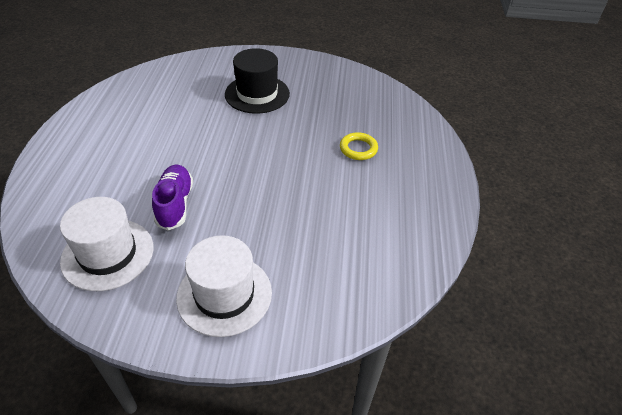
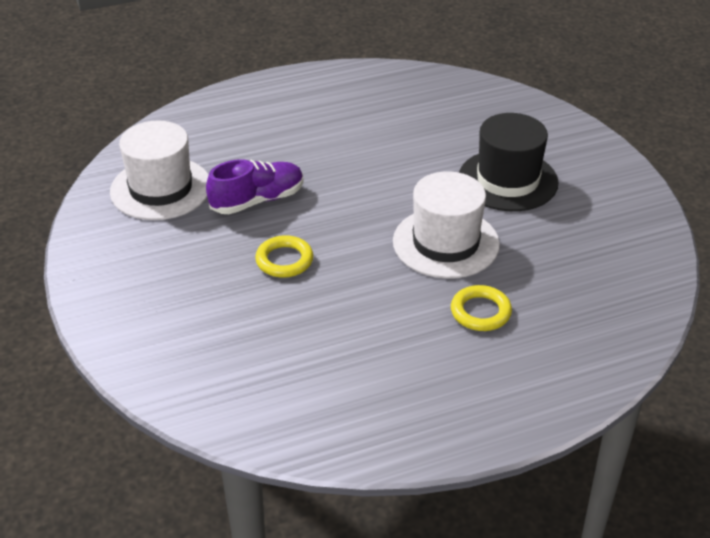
camera: 65 degrees right, 5 degrees down
white hat [176,235,272,337] -> white hat moved to [393,171,500,279]
none -> yellow ring [255,235,313,278]

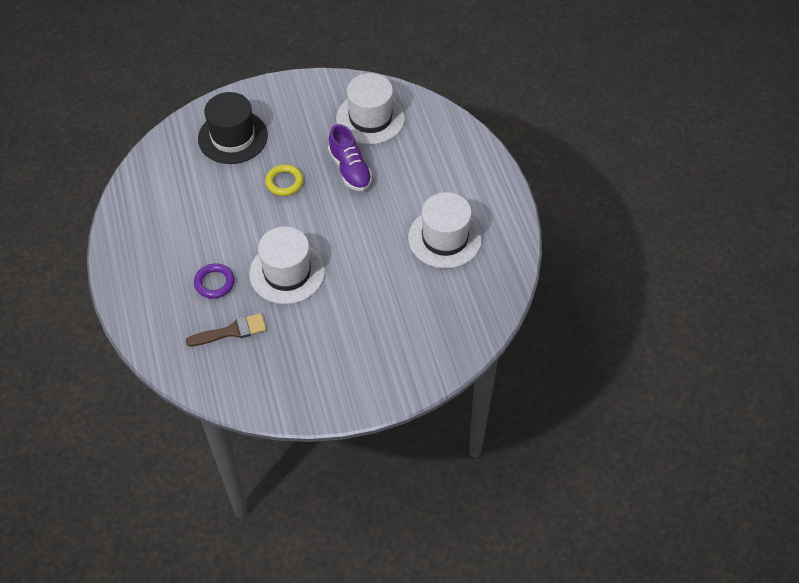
camera: 95 degrees right, 15 degrees up
yellow ring [451,285,512,331] -> purple ring [194,263,235,299]
black hat [459,113,559,211] -> black hat moved to [198,92,268,164]
none -> brown brush [185,313,267,346]
none -> white hat [408,192,482,268]

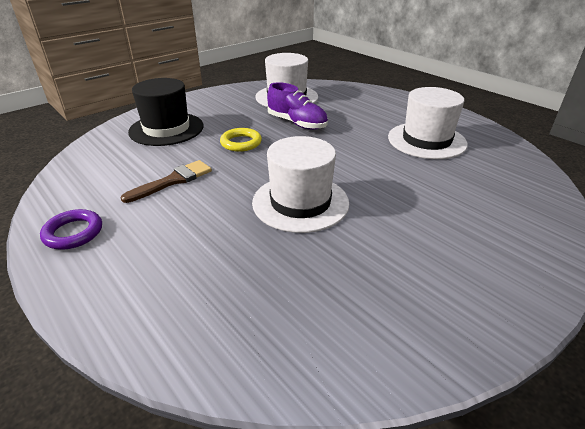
camera: 25 degrees left, 20 degrees down
brown brush [185,313,267,346] -> brown brush moved to [120,160,212,203]
purple ring [194,263,235,299] -> purple ring moved to [40,209,102,250]

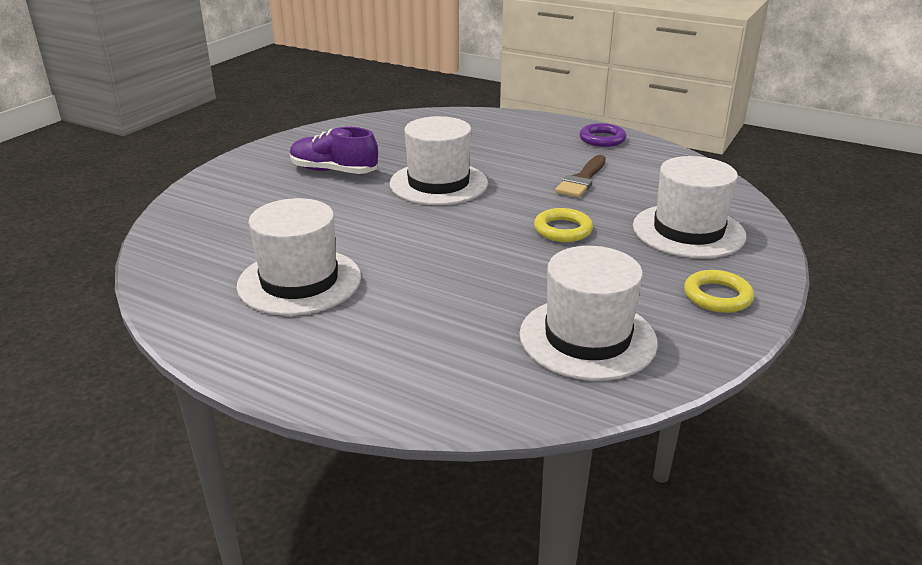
camera: 160 degrees right, 5 degrees down
black hat [128,78,204,146] -> white hat [633,156,746,259]
purple shoe [267,82,328,130] -> purple shoe moved to [290,127,378,174]
none -> yellow ring [684,270,754,313]

